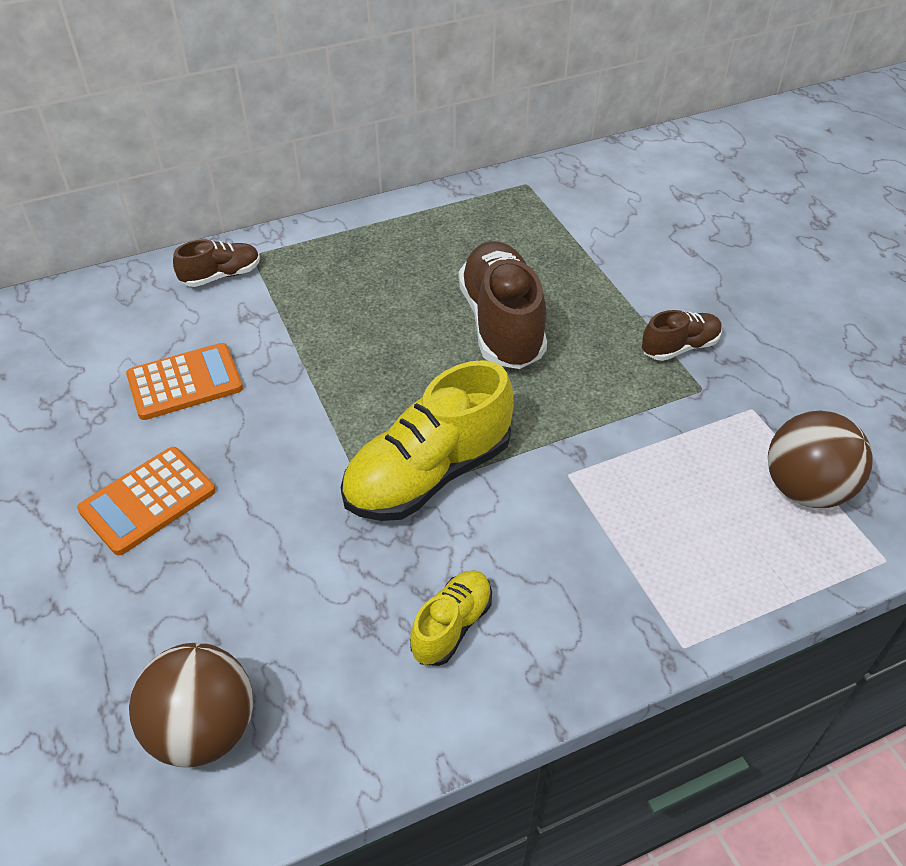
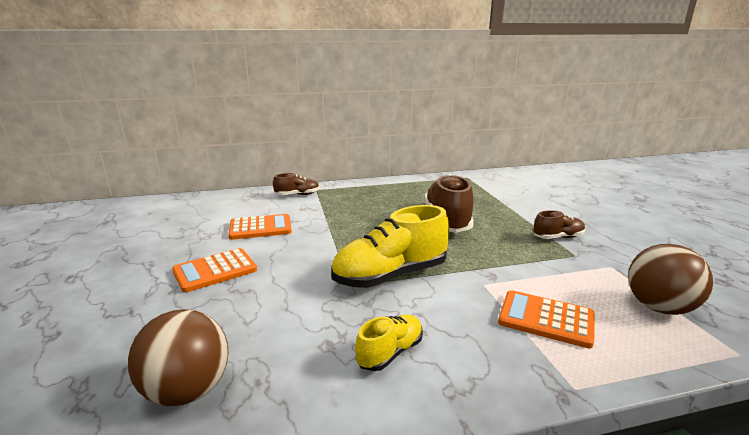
camera: 10 degrees right, 25 degrees down
none -> orange calculator [498,290,595,348]

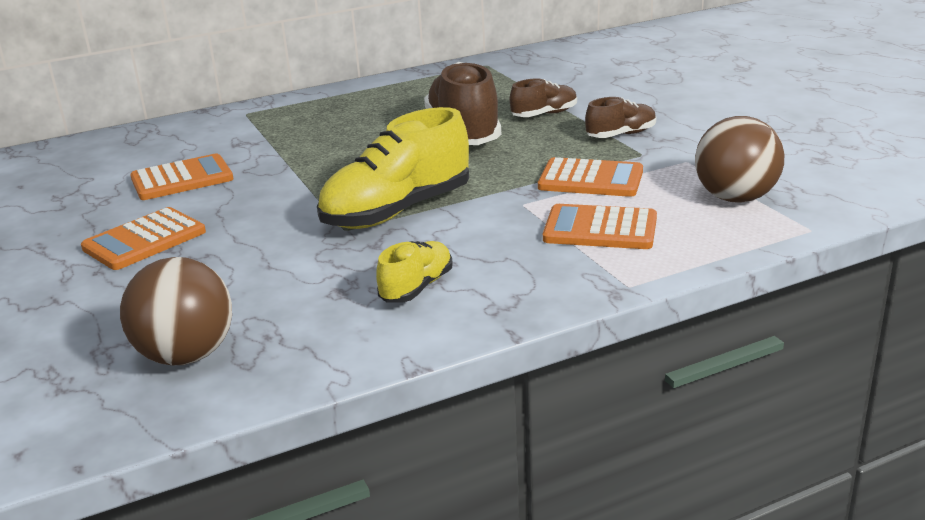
camera: 10 degrees left, 5 degrees up
brown shoe [273,173,319,195] -> brown shoe moved to [510,78,577,117]
none -> orange calculator [538,157,643,197]

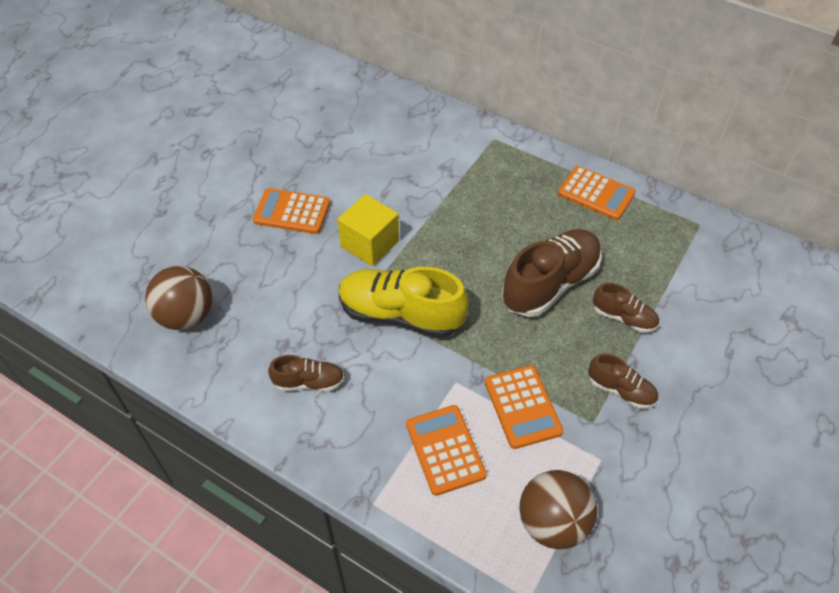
camera: 55 degrees right, 25 degrees up
orange calculator [130,154,233,200] -> orange calculator moved to [558,166,636,220]
yellow shoe [376,241,453,303] -> brown shoe [268,355,345,392]
none -> yellow cube [337,194,399,266]

